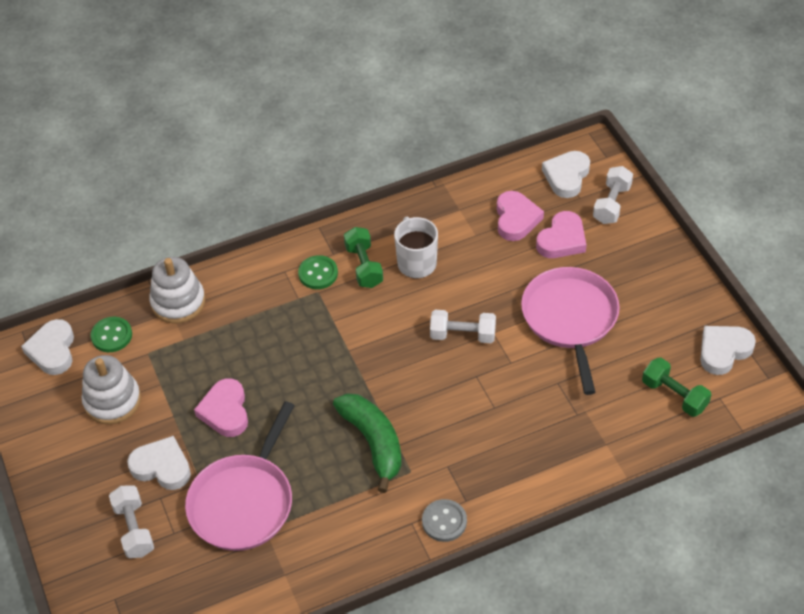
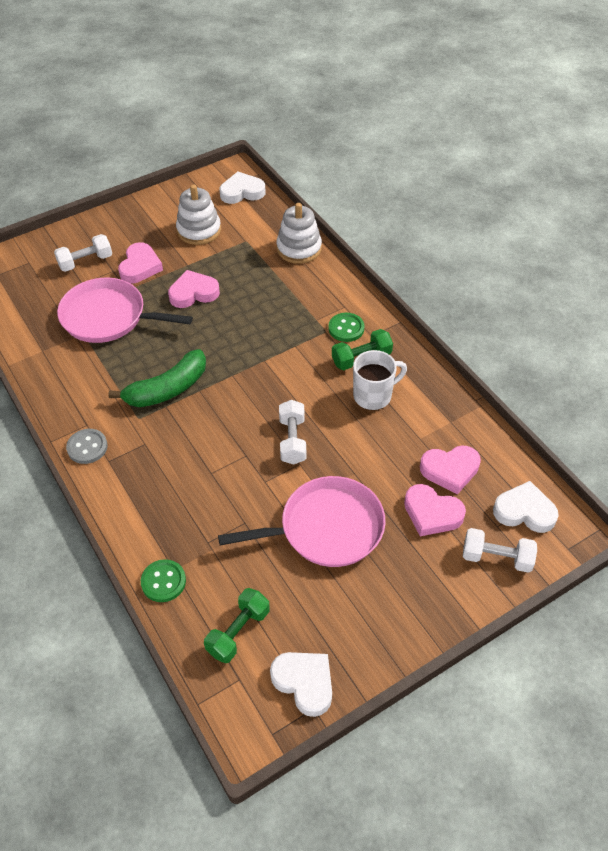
camera: 80 degrees right, 0 degrees up
green button [91,317,132,352] -> green button moved to [141,559,186,602]
white heart [127,436,191,490] -> pink heart [118,242,163,283]

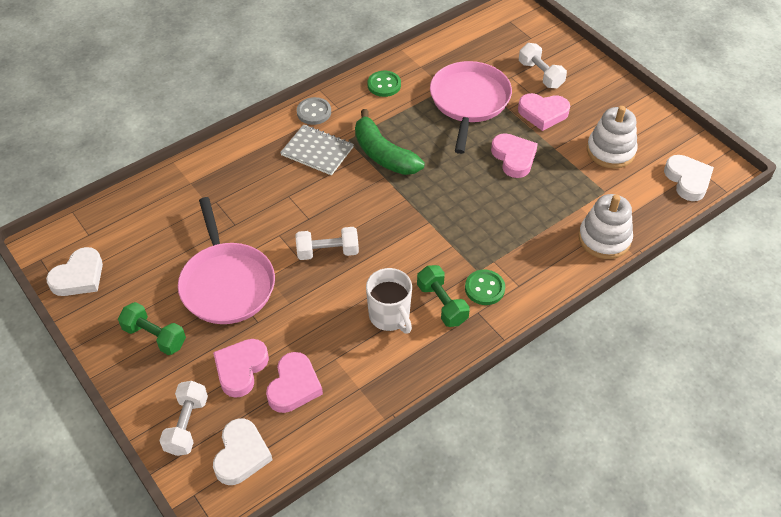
camera: 85 degrees right, 0 degrees up
green button [141,559,186,602] -> green button moved to [368,71,401,97]
green dumbbell [204,588,270,663] -> green dumbbell moved to [118,302,186,355]
pink heart [420,445,481,494] -> pink heart turned 150 degrees counterclockwise [266,352,323,413]
none -> grey notebook [280,124,354,175]

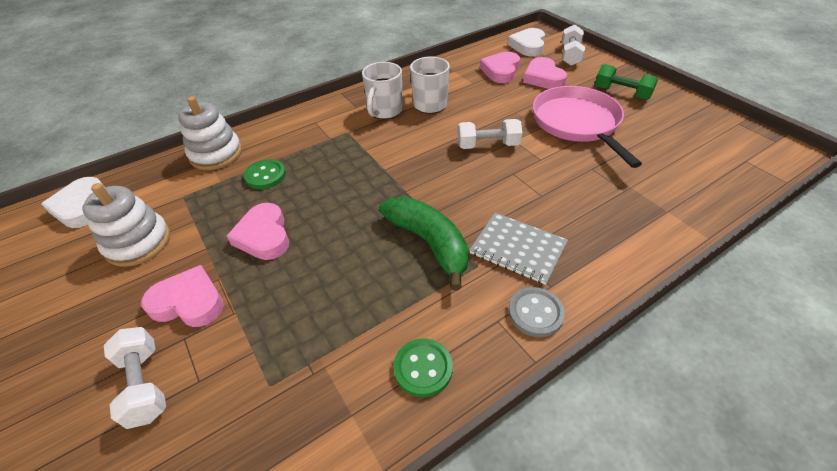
camera: 175 degrees left, 5 degrees down
white heart [46,247,103,296] -> none
pink heart [213,339,269,398] -> pink heart turned 135 degrees clockwise [523,57,567,89]
green dumbbell [417,265,470,327] -> white mug [362,62,403,119]
pink pan [430,61,512,154] -> none
green button [465,270,505,305] -> green button moved to [244,159,286,189]

